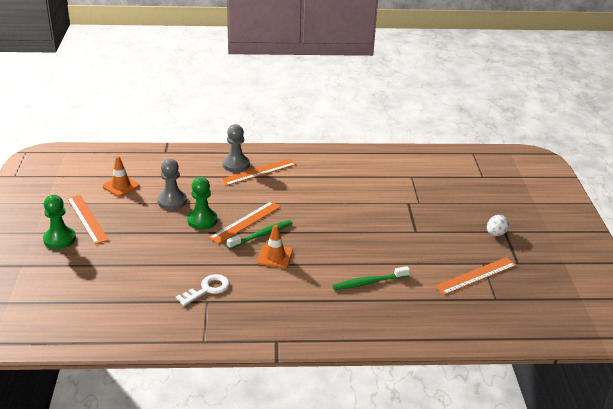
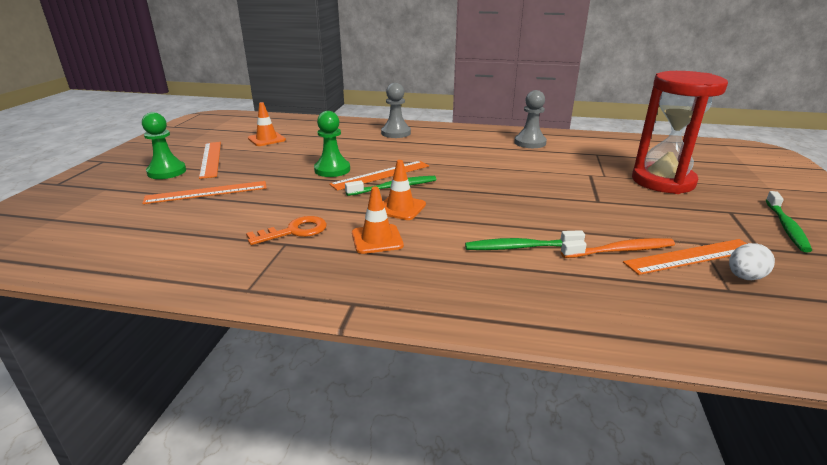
camera: 15 degrees right, 5 degrees down
grey pawn [157,159,187,210] -> grey pawn moved to [514,90,547,148]
white key [175,274,230,306] -> orange key [246,216,327,245]
orange ruler [220,159,296,186] -> orange ruler moved to [142,181,267,204]
white egg [487,215,509,236] -> white egg moved to [729,243,775,280]
none -> orange traffic cone [352,187,404,254]
none -> orange toothbrush [561,238,675,258]
none -> red hourglass [632,71,728,194]
none -> green toothbrush [766,191,812,252]

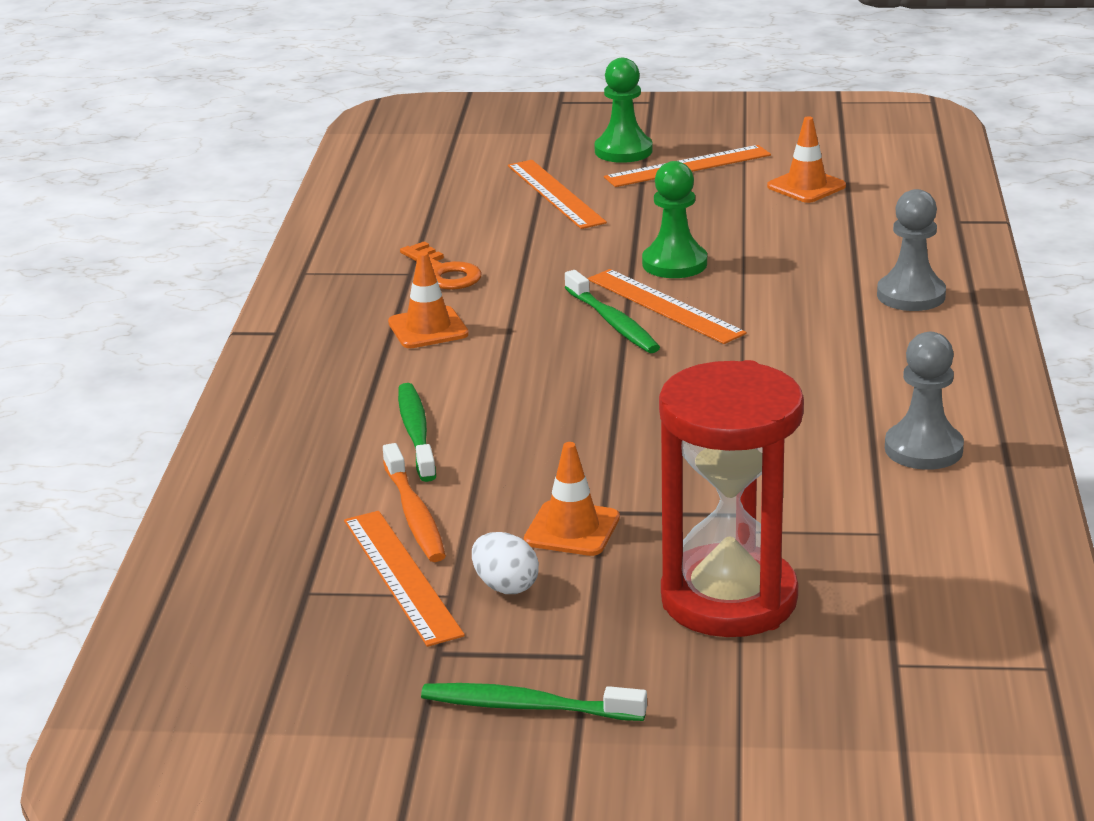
camera: 85 degrees right, 0 degrees up
orange traffic cone [383,160,426,220] -> orange traffic cone moved to [524,442,620,556]
white egg [729,243,775,280] -> white egg moved to [472,532,539,594]

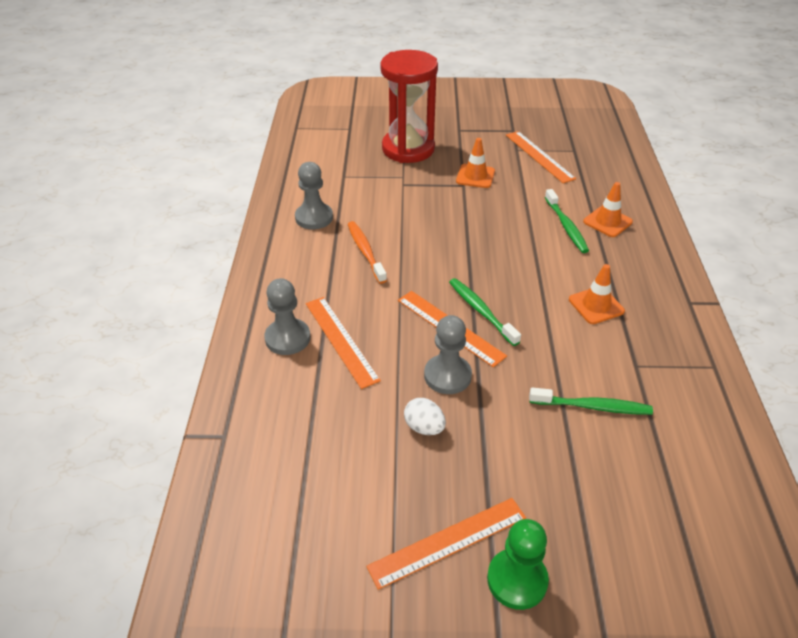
camera: 175 degrees right, 15 degrees up
orange toothbrush [383,443,446,562] -> orange toothbrush moved to [348,221,387,284]
orange key [400,242,482,290] -> none
green toothbrush [421,683,647,721] -> green toothbrush moved to [529,388,653,415]
white egg [472,532,539,594] -> white egg moved to [404,398,446,435]
orange ruler [508,160,607,229] -> orange ruler moved to [306,297,381,389]
green pawn [642,161,707,278] -> grey pawn [424,315,472,394]
orange traffic cone [767,116,846,203] -> orange traffic cone moved to [583,182,633,237]

